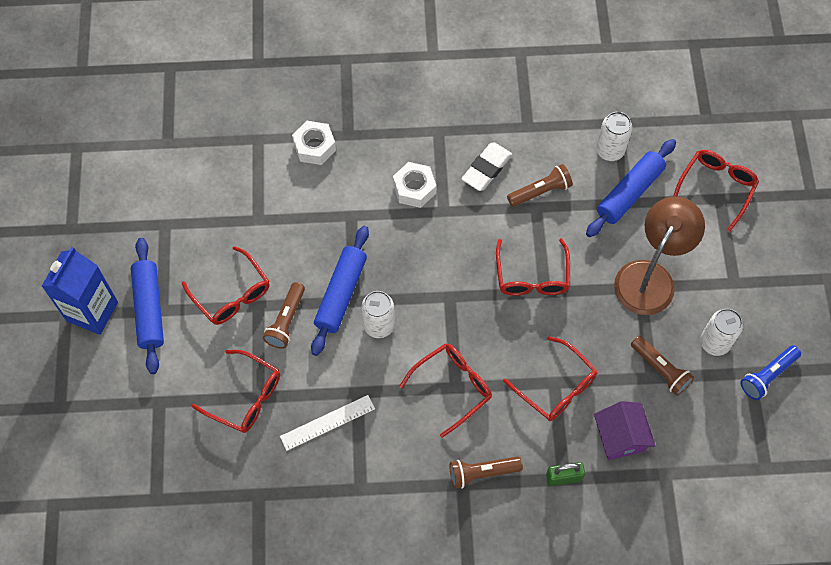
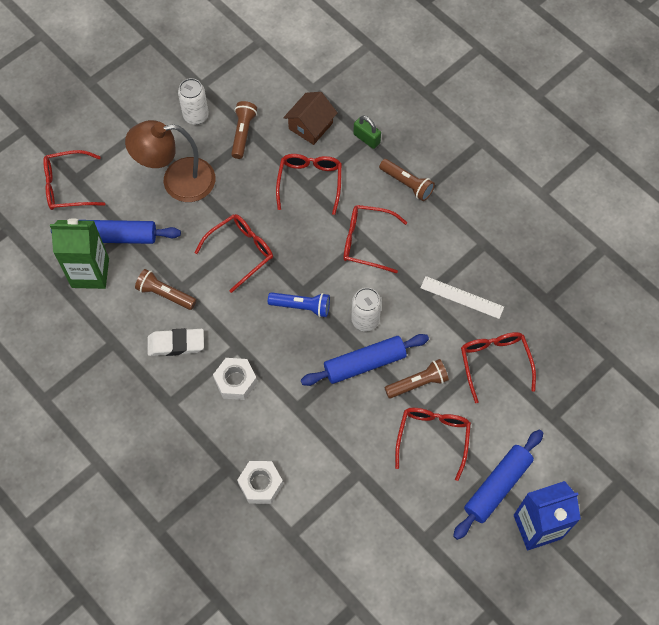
camera: 130 degrees left, 0 degrees up
purple house [594,401,656,460] -> brown house [283,92,338,145]
white can [596,112,632,161] -> green carton [50,218,109,289]
blue flashlight [740,345,801,400] -> blue flashlight moved to [268,292,330,317]

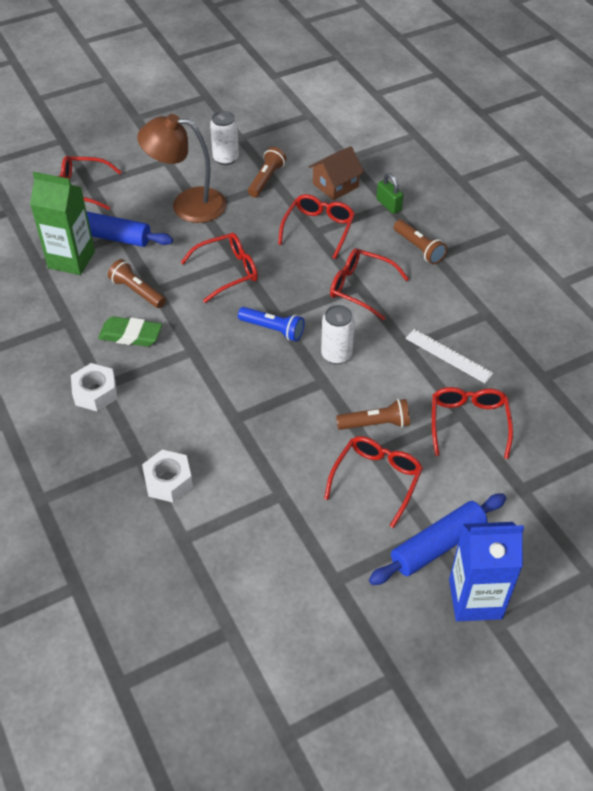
camera: 15 degrees right, 15 degrees down
white eraser [148,328,204,356] -> green eraser [98,316,162,347]
white nut [213,358,257,400] -> white nut moved to [71,363,117,411]
blue rolling pin [301,334,429,386] -> none

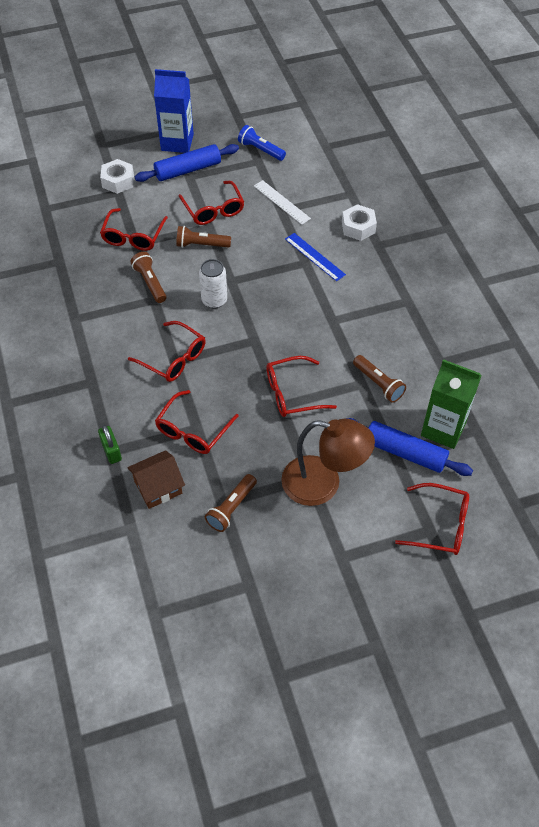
camera: 170 degrees left, 5 degrees up
white nut [71,363,117,411] -> white nut moved to [100,159,134,194]
green eraser [98,316,162,347] -> none
white can [210,111,239,165] -> none
blue flashlight [238,307,305,341] -> blue flashlight moved to [238,125,286,161]
red glasses [324,436,423,528] -> red glasses turned 60 degrees counterclockwise [179,181,244,225]
brown flashlight [394,220,447,264] -> brown flashlight moved to [131,252,166,303]
white ruler [405,329,494,383] -> white ruler moved to [254,180,311,225]
none -> blue ruler [285,233,346,281]

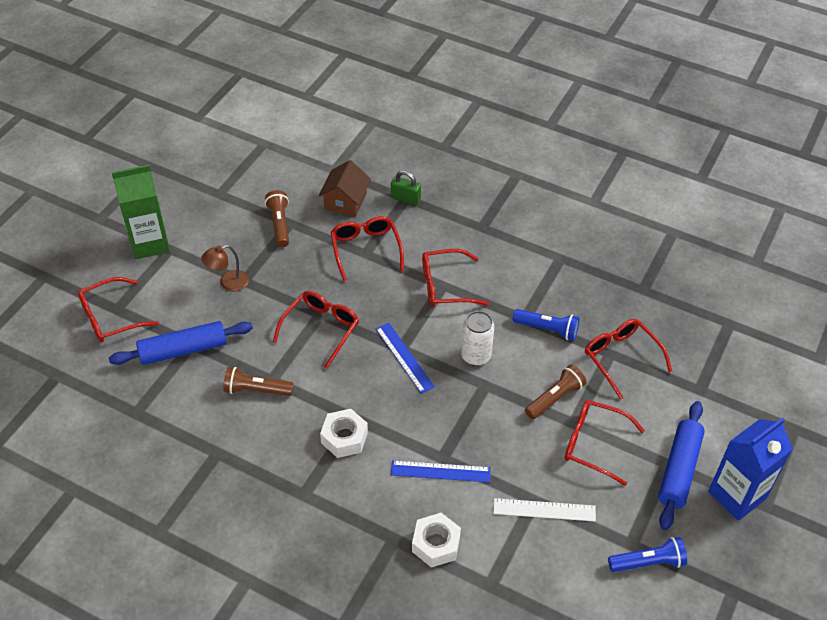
camera: 135 degrees right, 5 degrees down
white nut [100,159,134,194] -> white nut moved to [320,409,368,458]
brown flashlight [131,252,166,303] -> blue flashlight [513,309,580,341]
brown lamp [281,419,375,506] -> brown lamp [201,245,249,292], size x0.50
green carton [421,359,482,449] -> green carton moved to [111,165,170,259]
none -> blue ruler [376,323,435,394]

